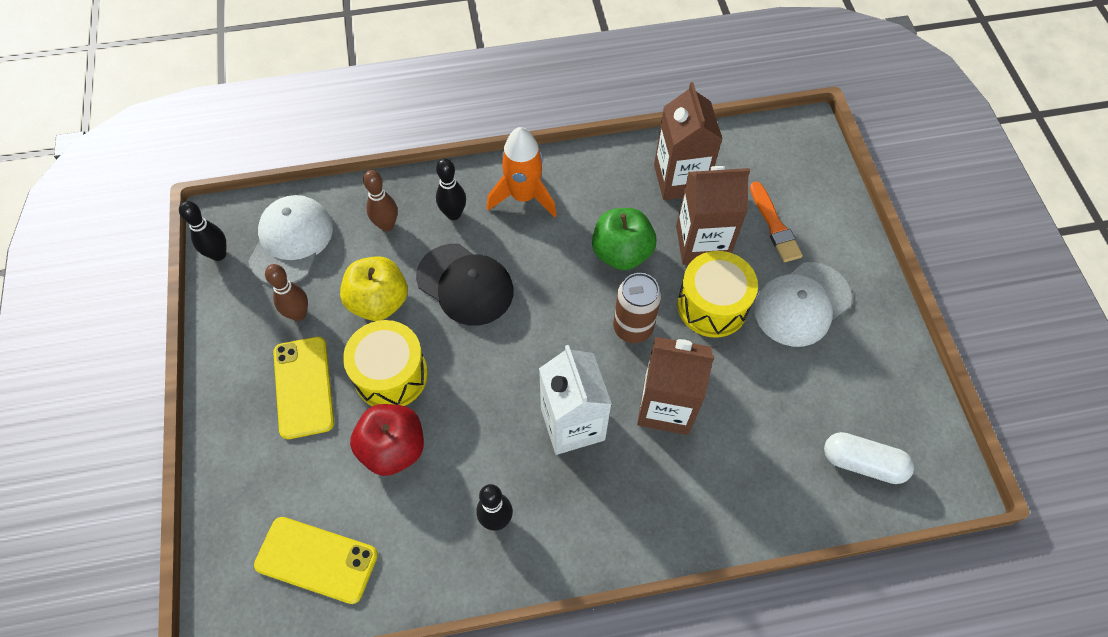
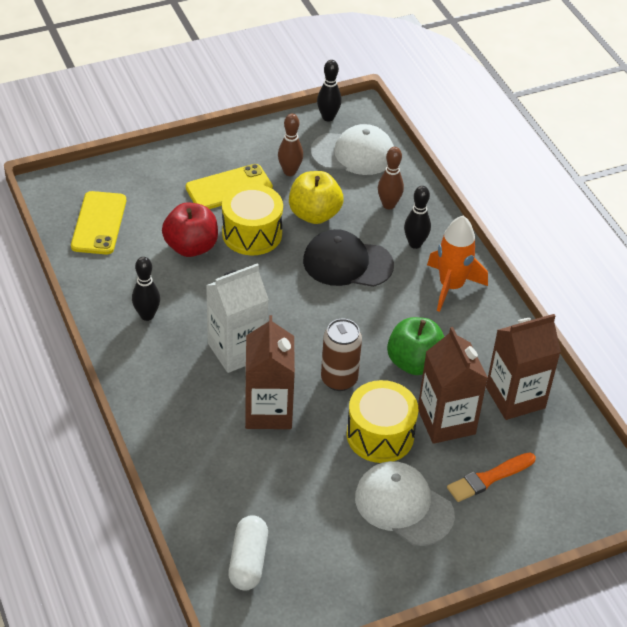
camera: 75 degrees right, 15 degrees down
black cap [416,244,513,326] -> black cap turned 75 degrees clockwise [303,229,394,287]

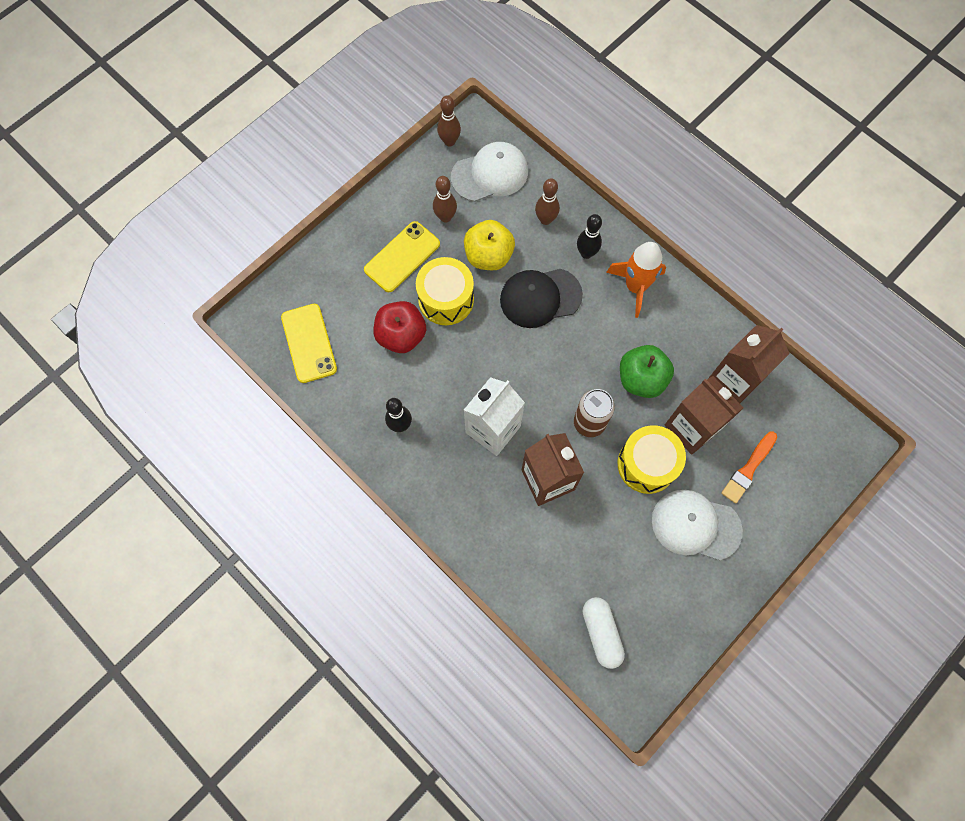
camera: 20 degrees left, 25 degrees up
black bowling pin [317,60,342,122] -> brown bowling pin [437,95,461,147]

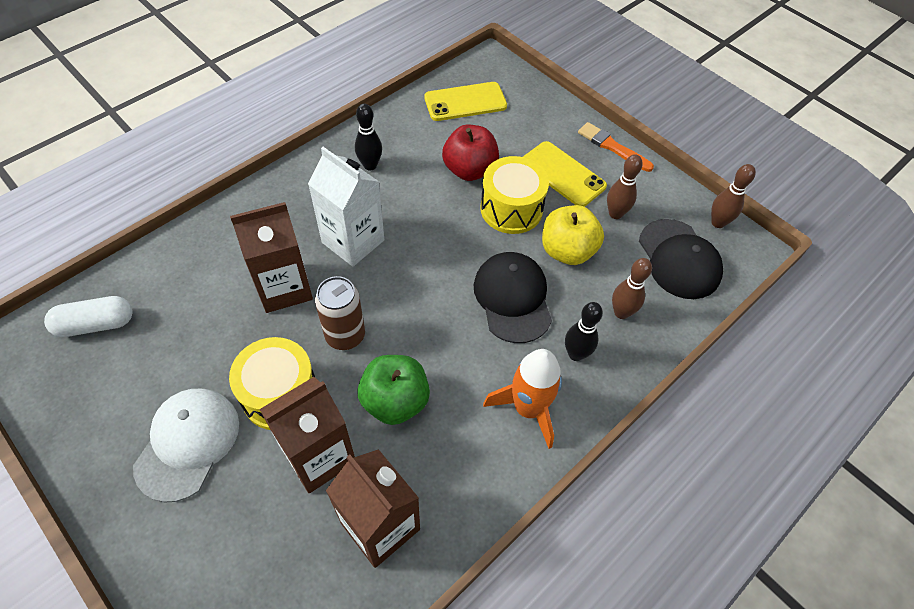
camera: 90 degrees right, 15 degrees down
white cap [451,142,528,202] -> black cap [639,219,723,299]
orange brush [721,432,777,504] -> orange brush moved to [578,122,654,172]

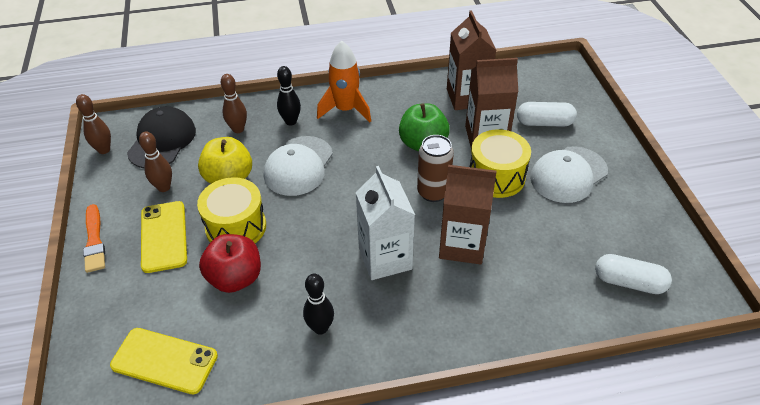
camera: 145 degrees left, 10 degrees down
black cap [474,252,552,343] -> white cap [264,136,333,196]
none -> white capsule [517,102,577,127]

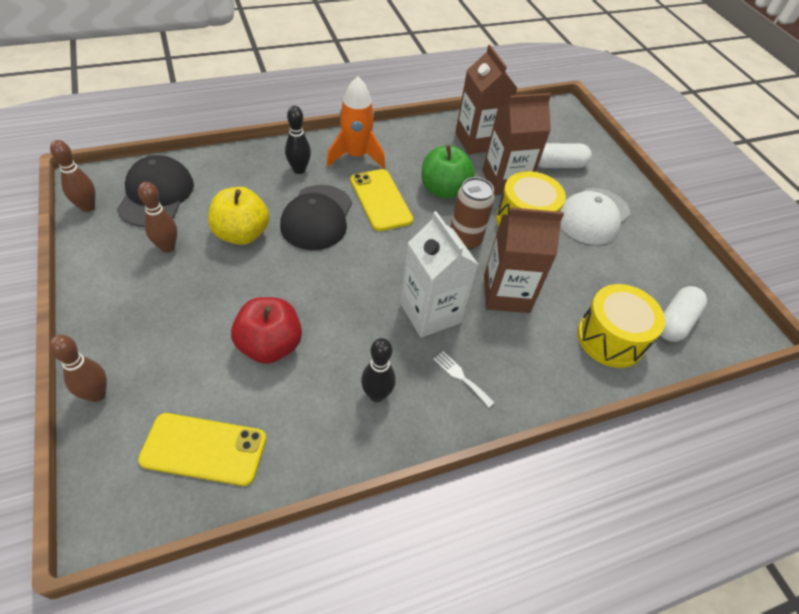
camera: 15 degrees left, 5 degrees up
orange brush [83,204,105,273] -> none
yellow phone [141,201,187,273] -> yellow phone moved to [350,169,413,231]
yellow drum [197,177,266,243] -> yellow drum moved to [577,284,665,368]
brown bowling pin [221,74,247,133] -> brown bowling pin moved to [49,335,107,402]
white cap [264,136,333,196] -> black cap [280,185,352,250]
white capsule [595,254,672,294] -> white capsule turned 60 degrees counterclockwise [660,286,707,342]
none -> white fork [434,351,495,408]

